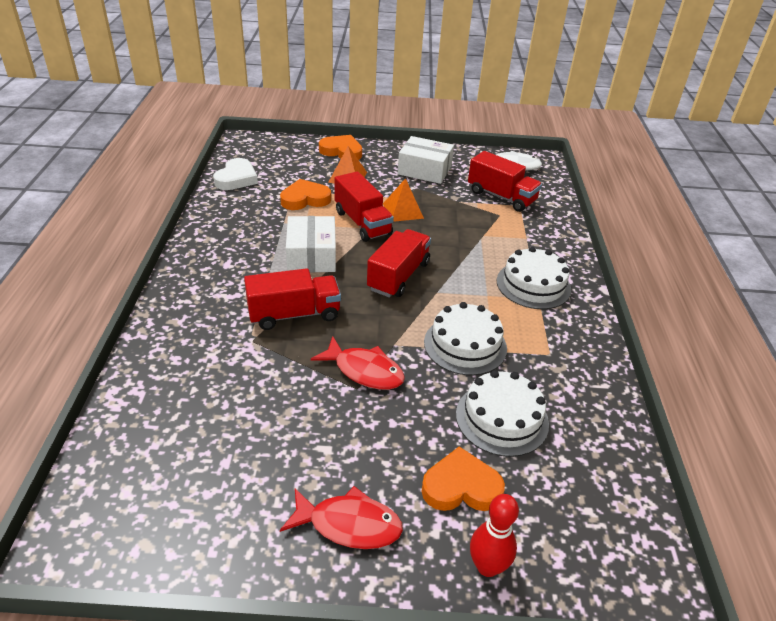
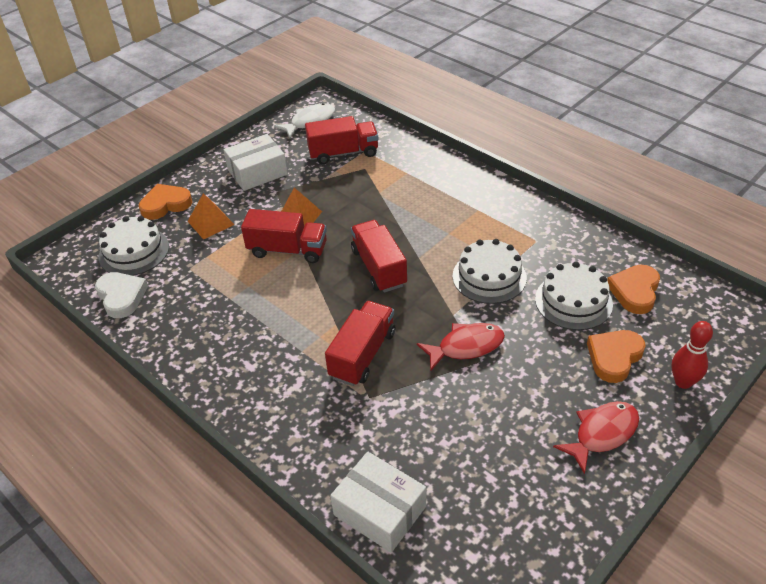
camera: 45 degrees left, 5 degrees up
orange heart [280,179,331,210] -> orange heart moved to [607,265,660,314]
white box [286,216,336,272] -> white box moved to [330,452,426,553]
white cake [497,247,571,309] -> white cake moved to [98,216,169,276]

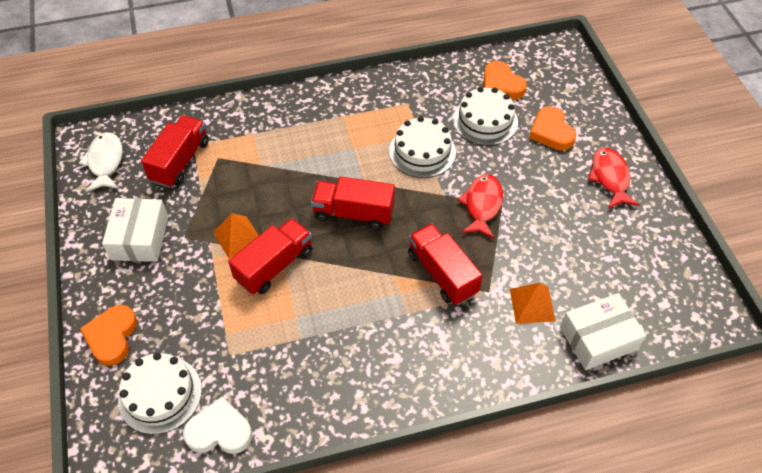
camera: 60 degrees left, 10 degrees up
orange pyramid [188,193,234,240] -> orange pyramid moved to [510,283,556,324]
red bowling pin [671,321,713,389] -> none

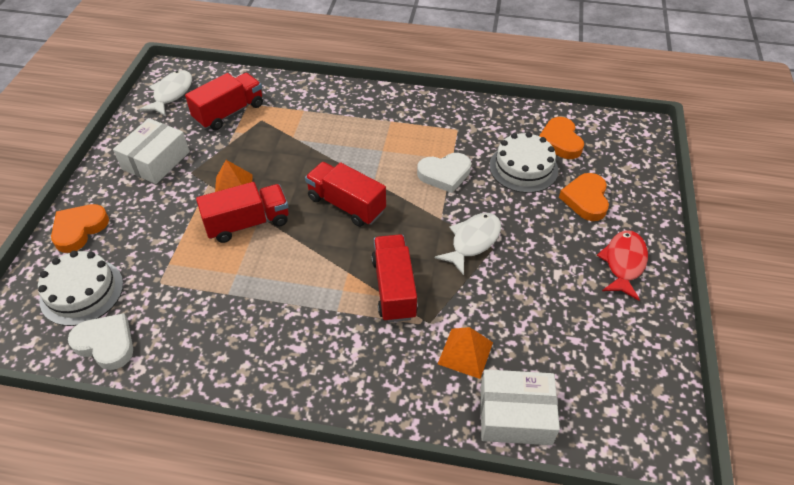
camera: 25 degrees right, 5 degrees down
white cake [389,116,456,178] -> white heart [417,153,471,193]
red fish [457,174,503,239] -> white fish [435,213,501,275]

